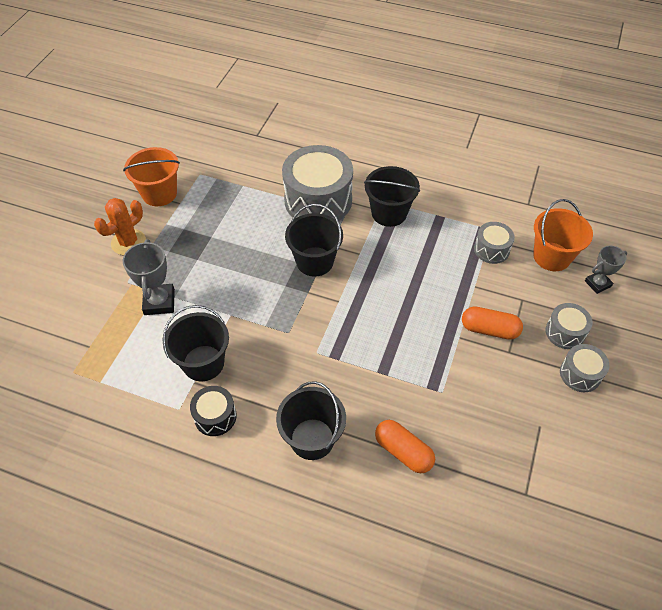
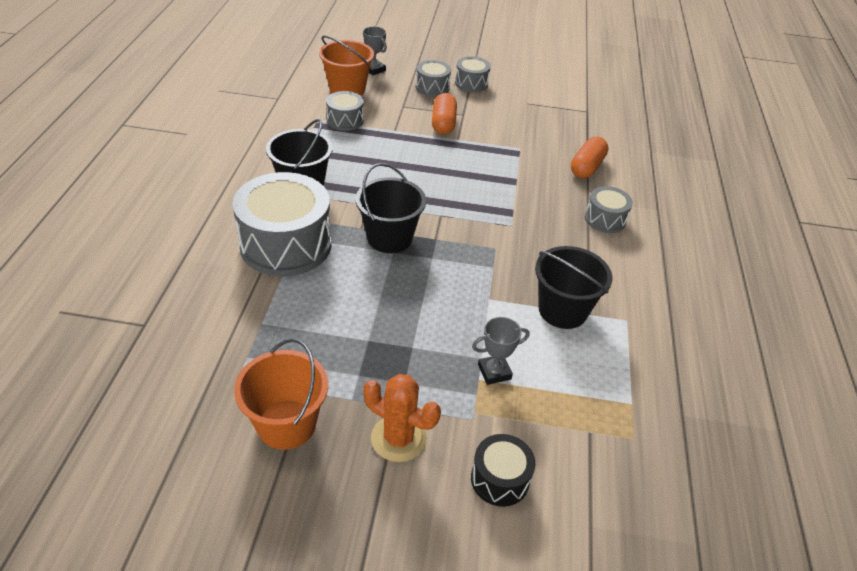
camera: 105 degrees left, 10 degrees down
grey trophy [123,239,175,315] -> grey trophy [472,317,530,385], size x0.66
black drum [190,386,237,436] -> black drum moved to [471,434,535,507]
black bucket [276,381,346,460] -> grey drum [585,186,633,233]

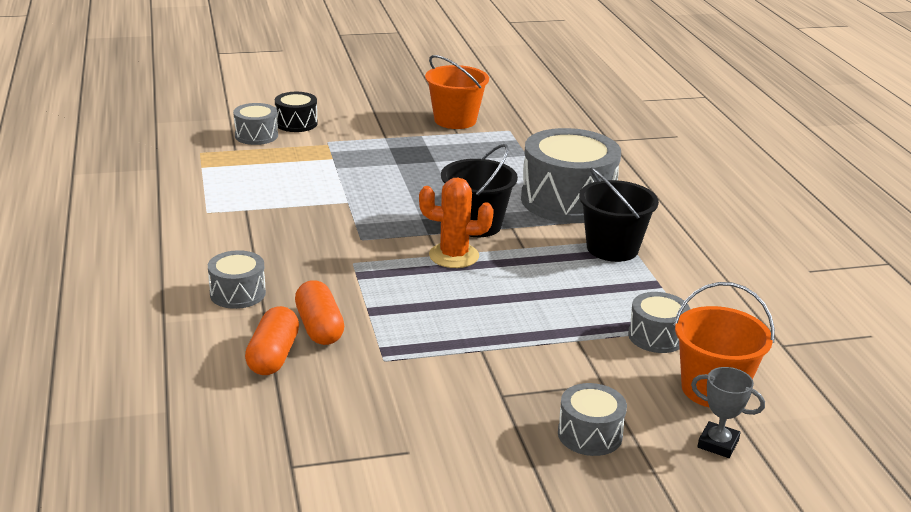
camera: 160 degrees right, 15 degrees down
orange cactus [363,374,441,462] -> orange cactus moved to [419,177,494,268]
orange capsule [432,93,457,135] -> orange capsule moved to [295,280,344,345]
grey drum [455,56,491,92] -> grey drum moved to [233,103,278,145]
grey trophy [472,317,530,385] -> none
black bucket [535,246,613,329] -> none

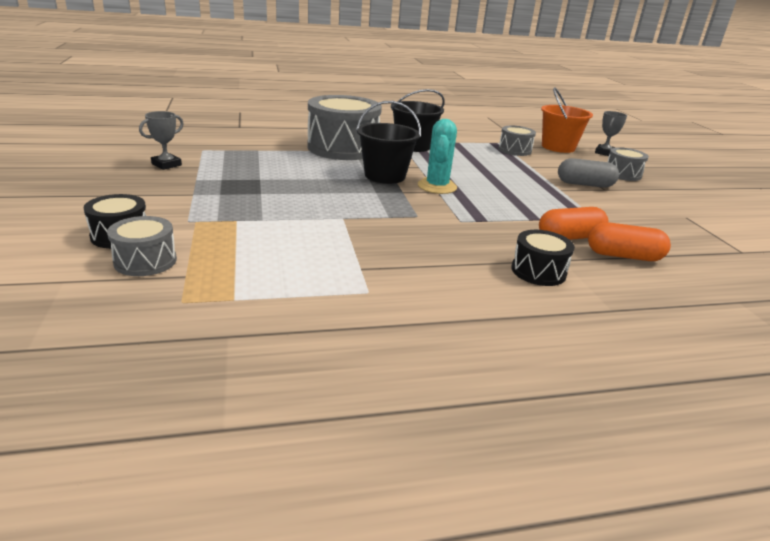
camera: 90 degrees left, 0 degrees up
grey drum [208,250,266,309] -> black drum [511,230,575,286]
orange cactus [419,177,494,268] -> turquoise cactus [418,119,457,194]
orange bucket [425,55,489,129] -> grey trophy [139,111,184,170]
none -> grey capsule [558,158,619,188]

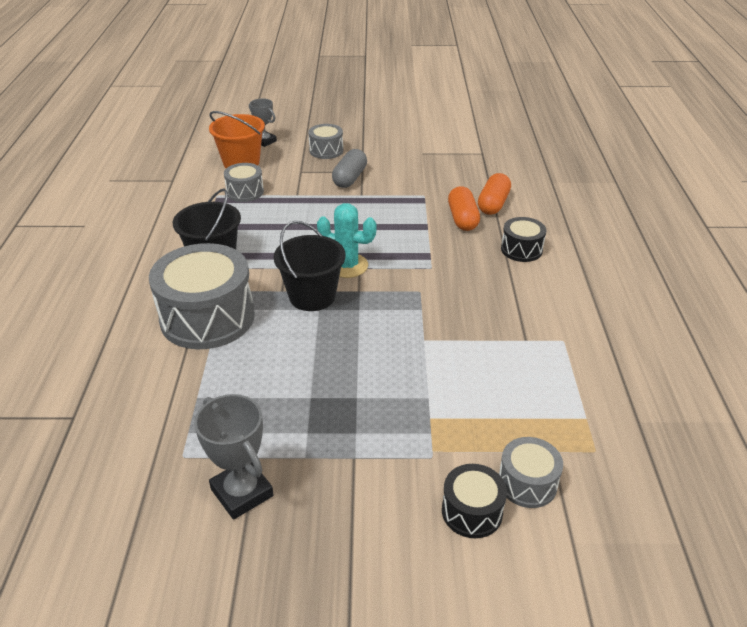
camera: 75 degrees left, 10 degrees up
grey trophy [139,111,184,170] -> grey trophy [194,394,274,519], size x1.52

